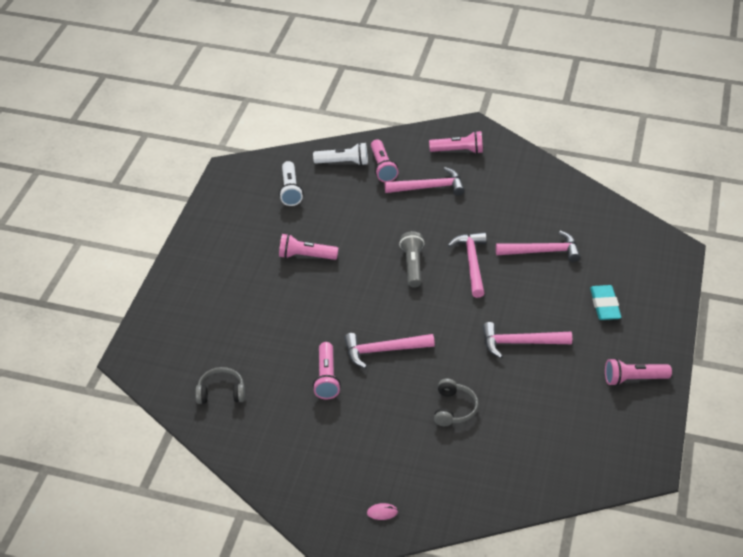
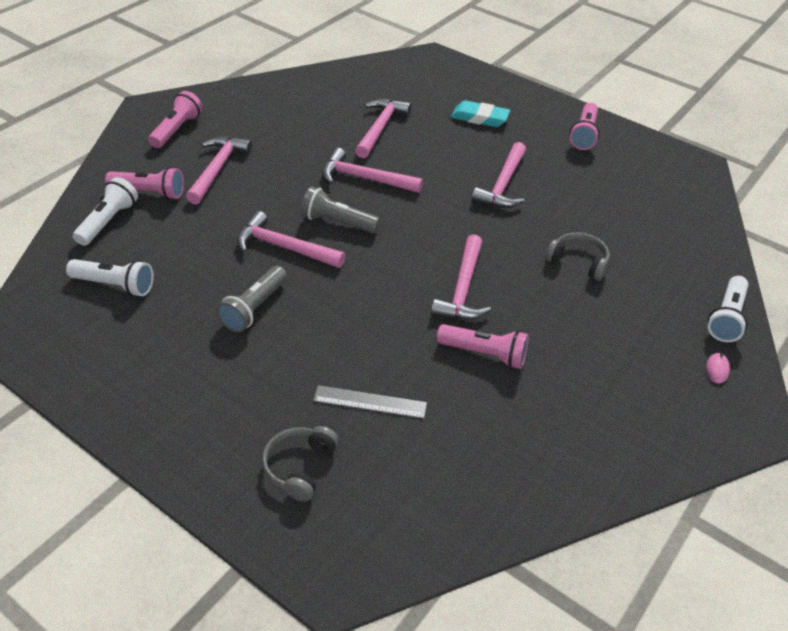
camera: 70 degrees left, 0 degrees up
grey headphones [195,367,245,404] -> grey headphones moved to [262,426,339,502]
pink flashlight [279,234,338,260] -> grey flashlight [217,266,287,332]
none -> pink hammer [237,211,346,268]
none -> grey ruler [313,385,427,419]
none -> white flashlight [708,276,749,342]

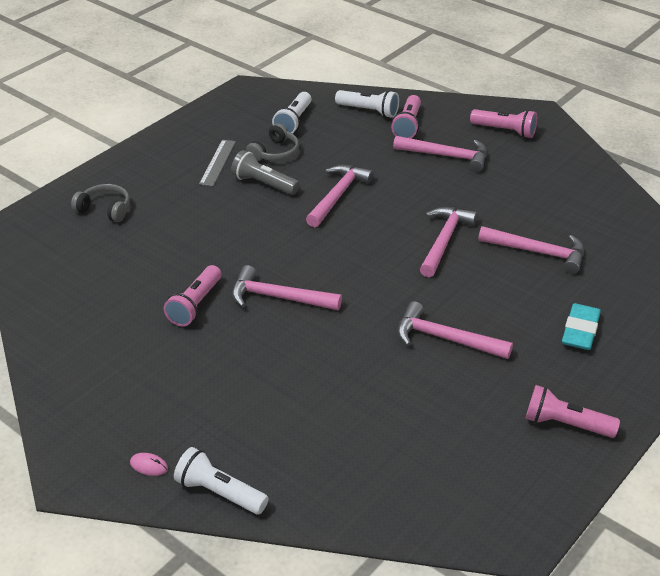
camera: 95 degrees right, 5 degrees down
grey flashlight [301,186,380,233] -> none
grey ruler [313,385,427,419] -> grey ruler moved to [199,140,236,186]
grey headphones [545,232,610,281] -> grey headphones moved to [246,123,299,161]

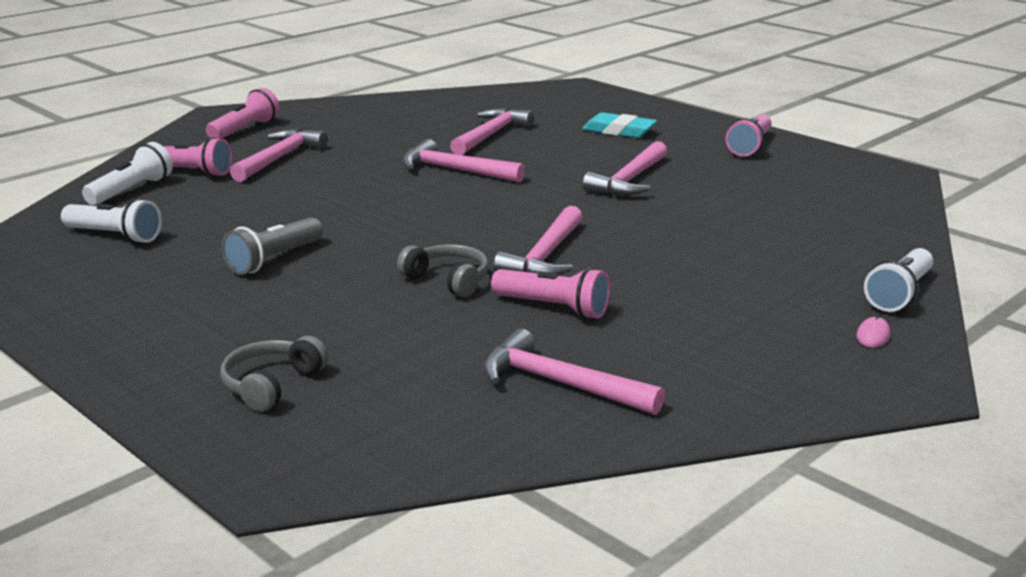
camera: 85 degrees left, 15 degrees down
grey ruler [199,140,236,186] -> none
grey headphones [246,123,299,161] -> grey headphones moved to [397,244,489,297]
pink hammer [306,165,374,227] -> pink hammer moved to [483,328,665,415]

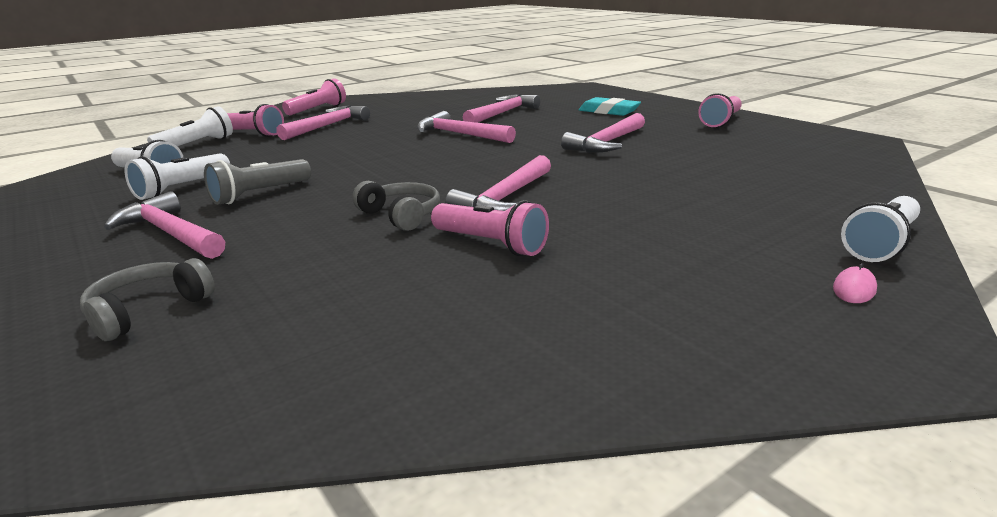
camera: 10 degrees right, 0 degrees up
pink hammer [483,328,665,415] -> pink hammer moved to [104,191,225,259]
none -> white flashlight [125,153,230,200]

